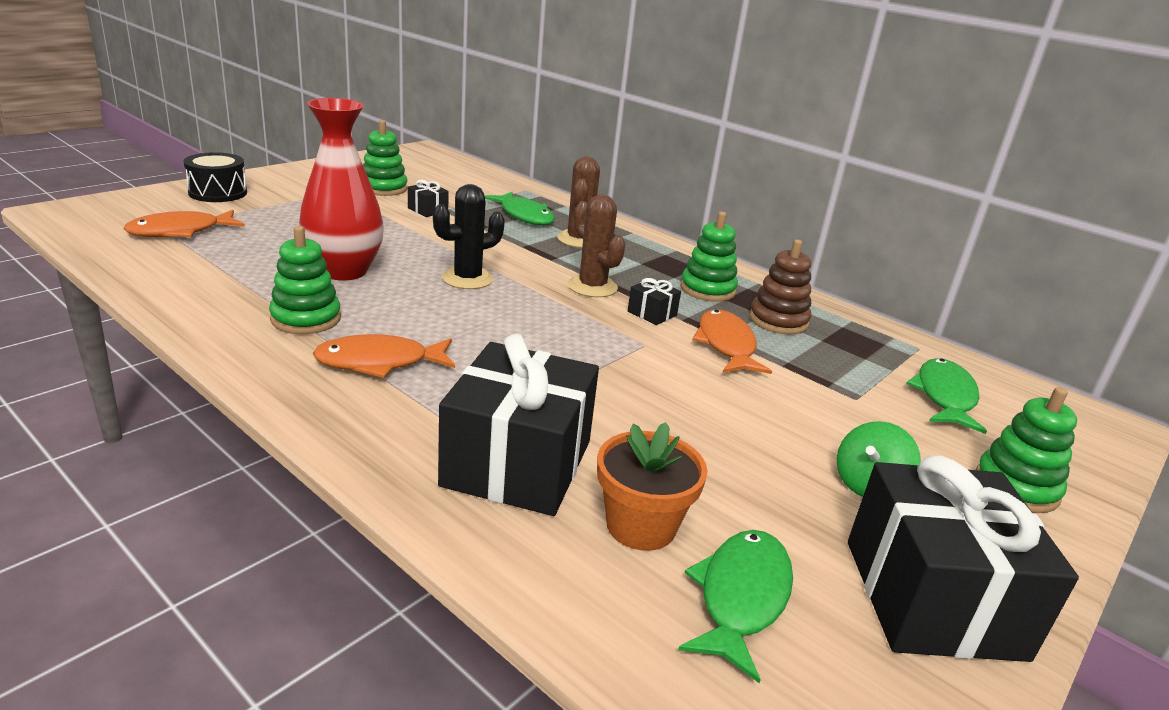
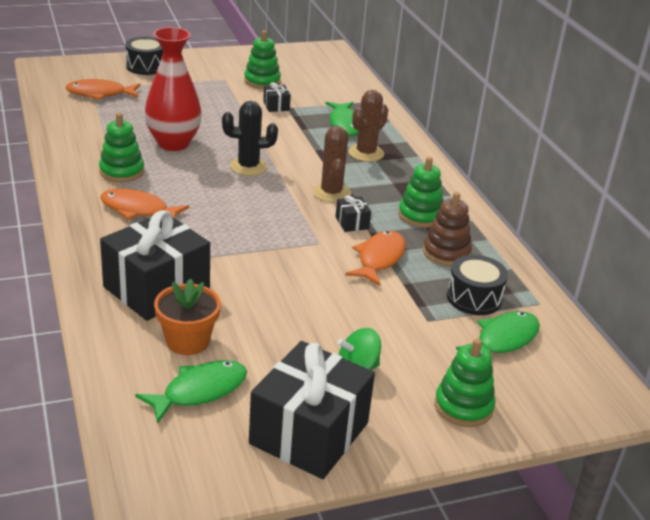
camera: 30 degrees right, 5 degrees up
none -> black drum [447,255,508,315]

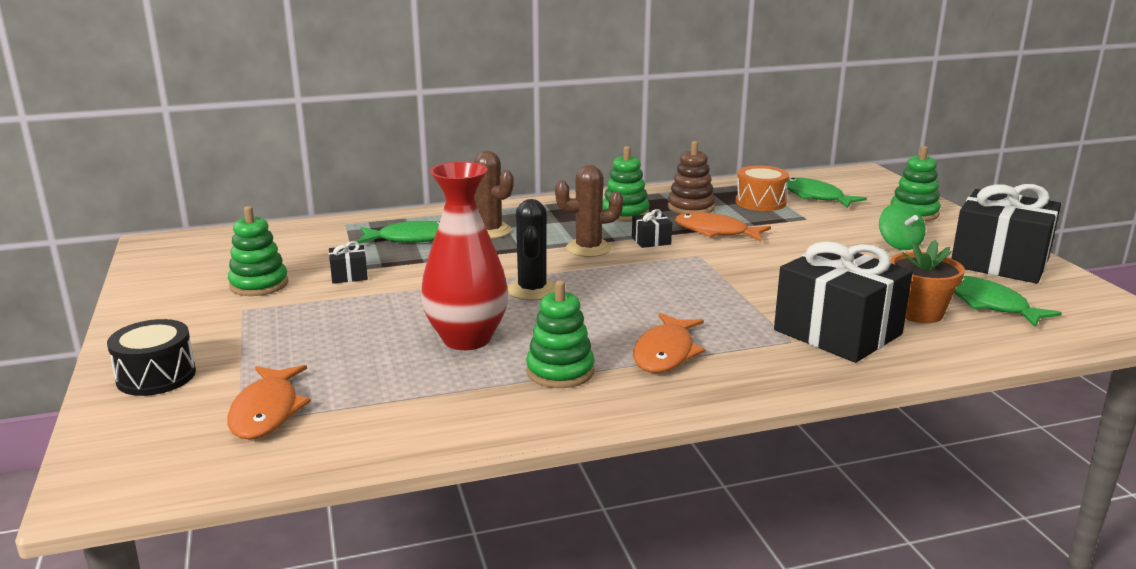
camera: 85 degrees left, 10 degrees down
black drum [447,255,508,315] -> orange drum [736,166,789,211]

